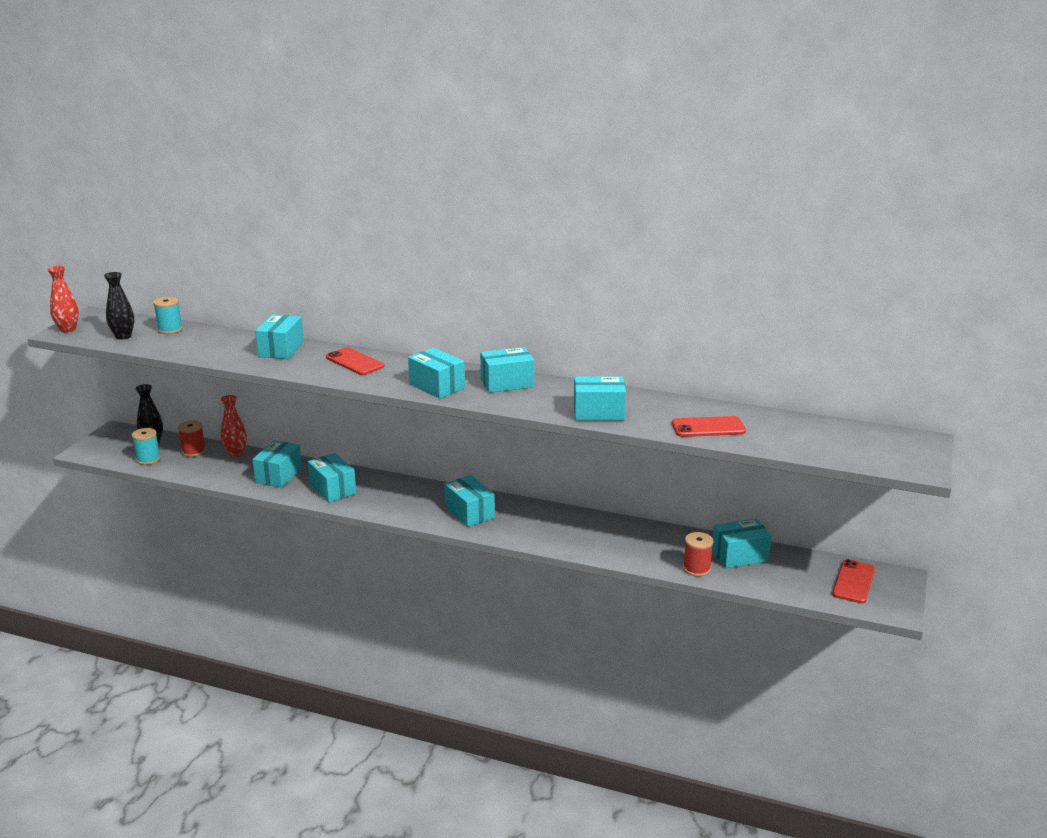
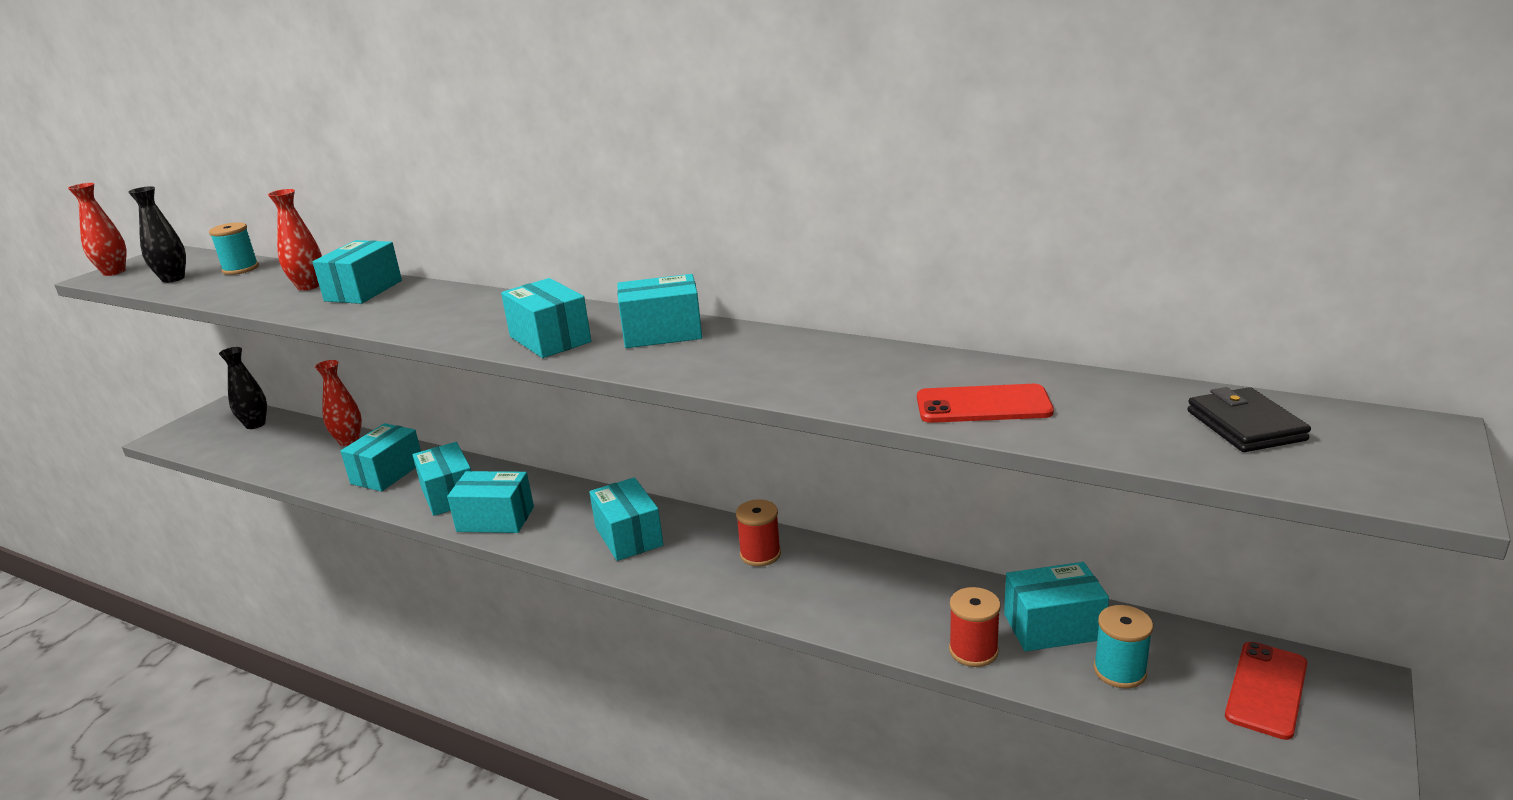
camera: 10 degrees right, 0 degrees up
turquoise spool [132,428,161,465] -> turquoise spool moved to [1094,605,1153,688]
red spool [178,420,206,457] -> red spool moved to [736,499,781,566]
red phone [326,347,384,375] -> none
turquoise box [574,377,626,421] -> turquoise box moved to [447,471,534,533]
none -> red vase [268,189,322,291]
none -> black wallet [1187,387,1311,452]

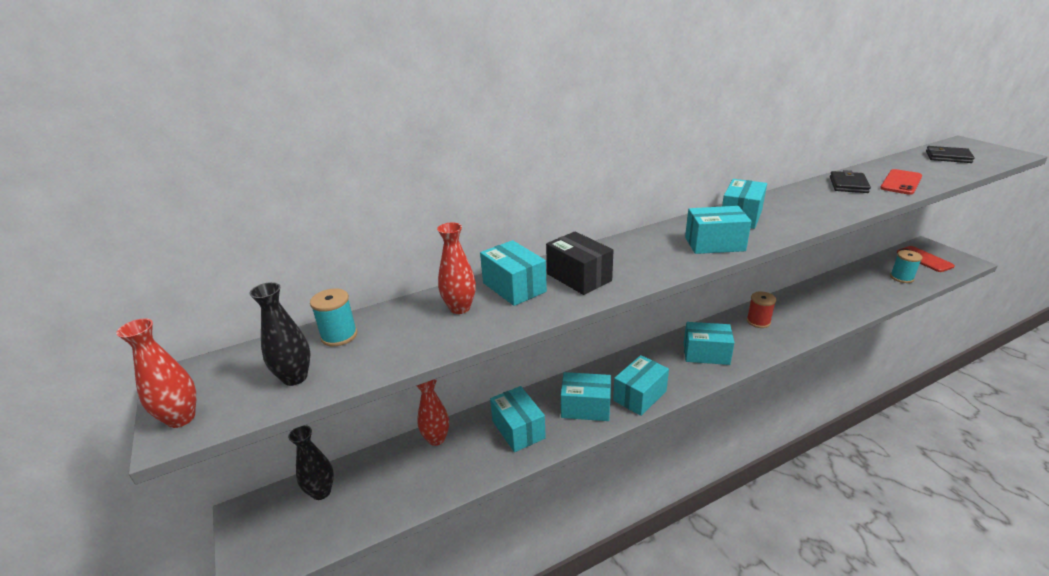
camera: 55 degrees left, 5 degrees up
red spool [949,587,1001,667] -> none
turquoise box [1004,562,1109,651] -> none
none -> black box [546,231,614,295]
none -> black wallet [830,170,871,193]

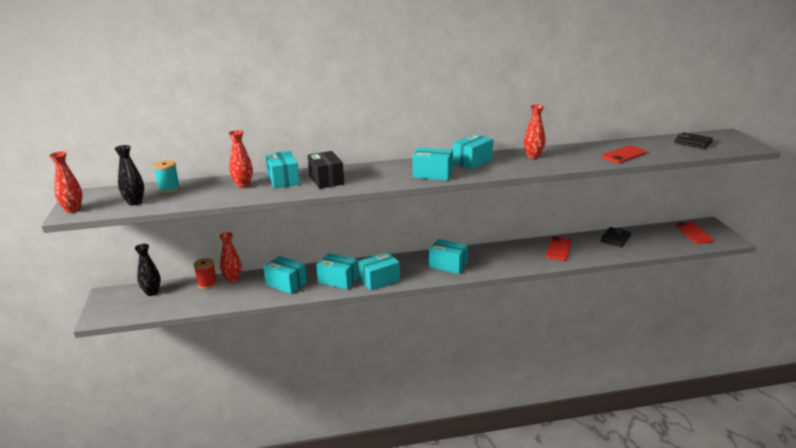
camera: 15 degrees right, 5 degrees down
turquoise box [490,386,546,452] -> turquoise box turned 45 degrees counterclockwise [263,256,307,294]
red spool [747,291,776,328] -> red spool moved to [194,258,217,289]
black wallet [830,170,871,193] -> black wallet moved to [601,227,631,247]
turquoise spool [890,250,922,283] -> none
none -> red vase [524,105,546,159]
none -> red phone [546,236,572,261]

